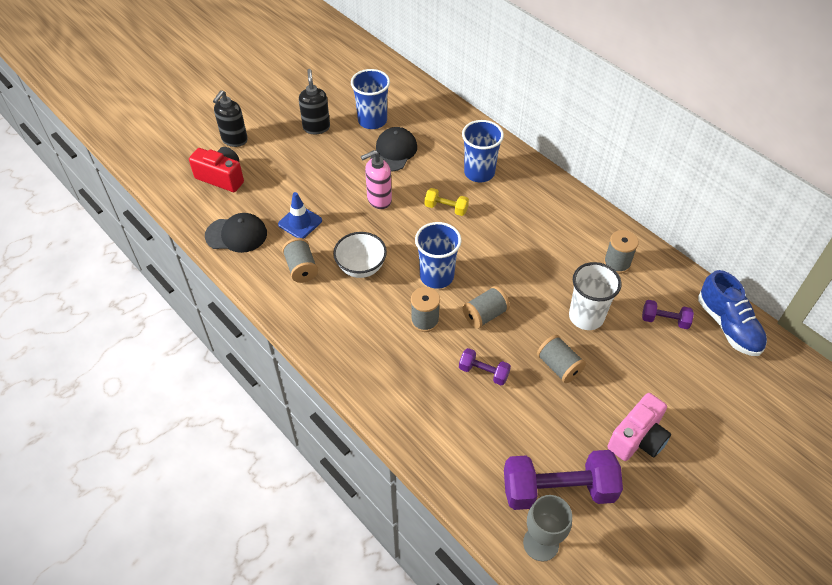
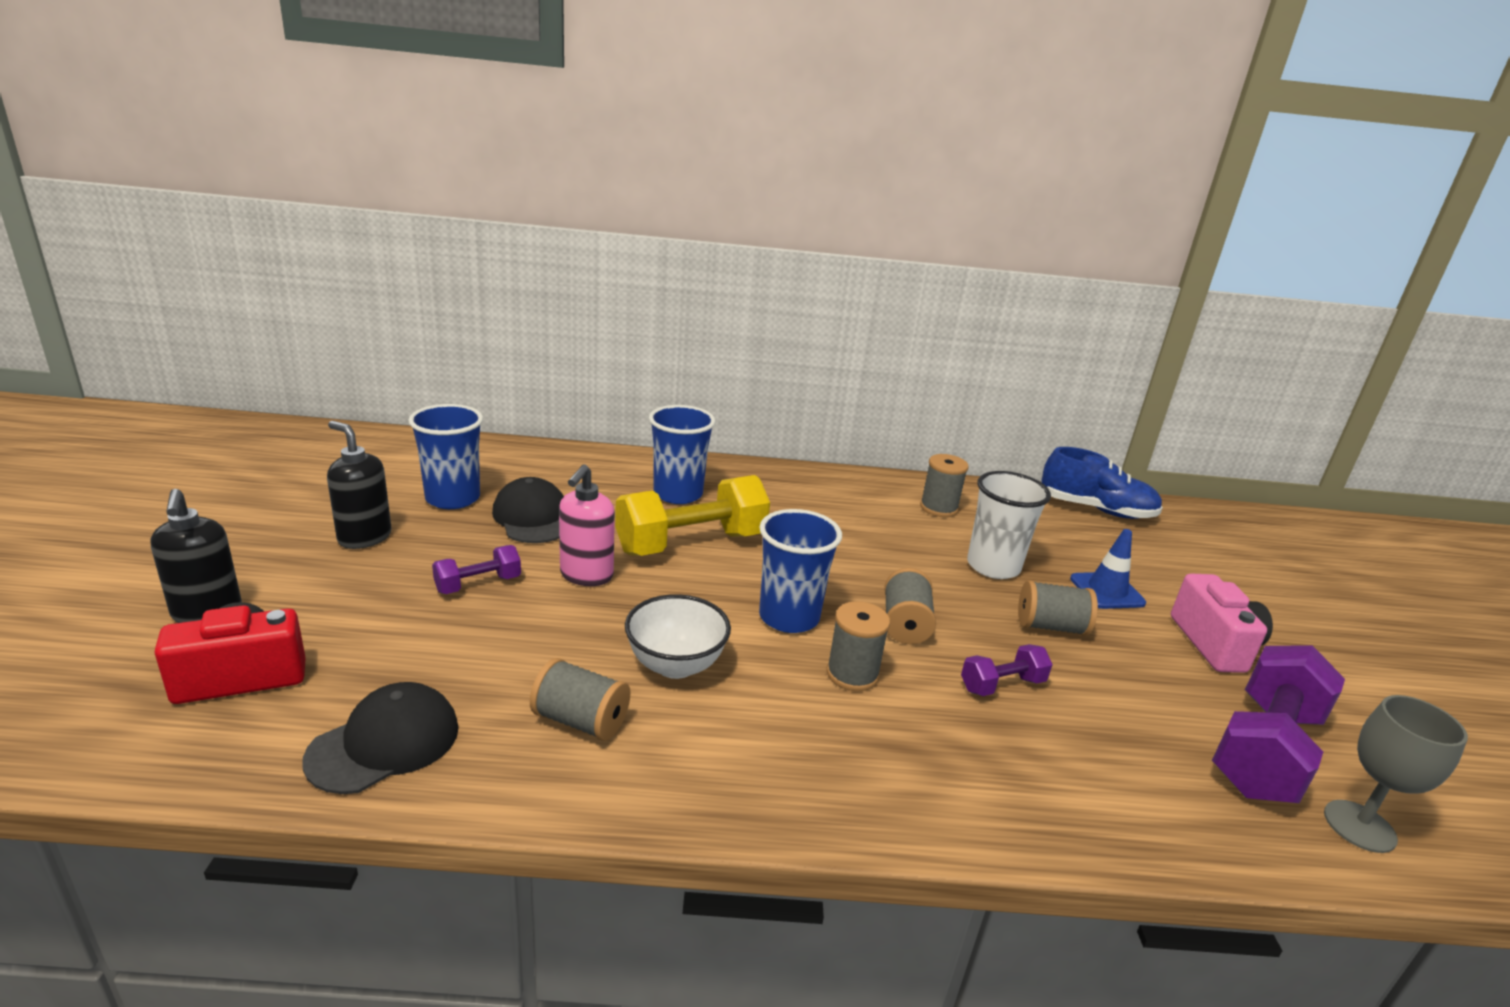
camera: 50 degrees left, 25 degrees down
blue traffic cone [278,192,322,239] -> blue traffic cone moved to [1070,529,1146,609]
yellow dumbbell [425,188,469,216] -> yellow dumbbell [615,475,770,556], size x2.03
purple dumbbell [642,300,694,329] -> purple dumbbell moved to [432,545,521,594]

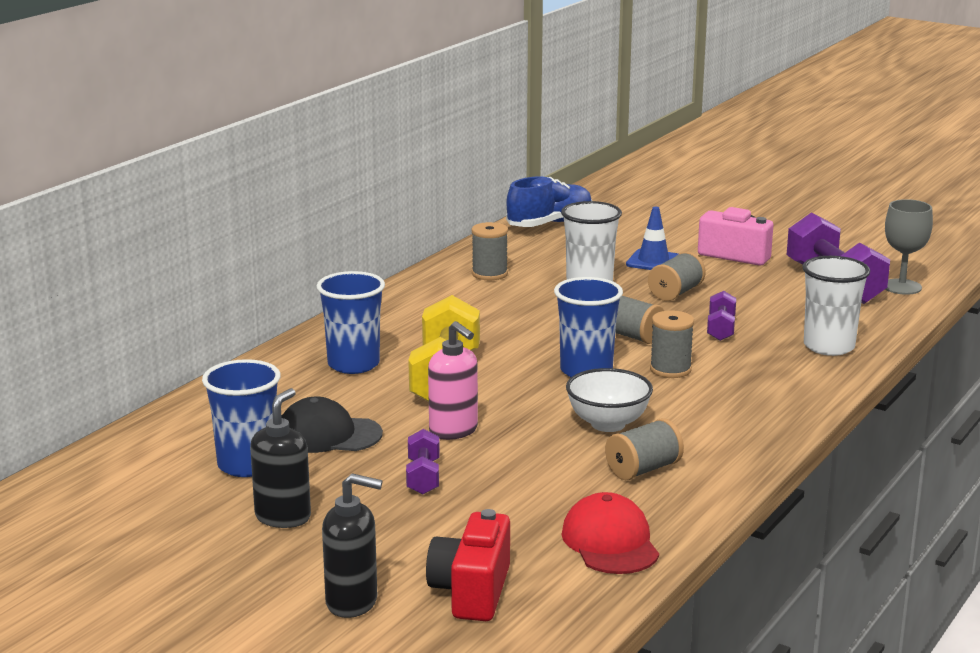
camera: 55 degrees left, 5 degrees down
black cap [302,682,459,794] -> red cap [562,492,659,574]
black soap dispenser [327,421,391,549] -> black soap dispenser turned 135 degrees clockwise [250,388,311,528]
none -> white cup [802,256,870,356]

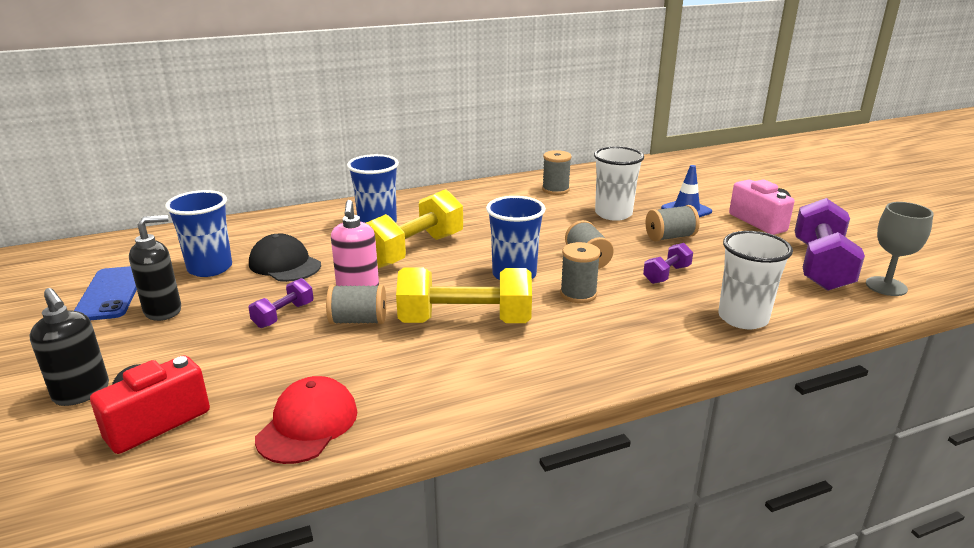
camera: 35 degrees right, 5 degrees up
blue shoe [506,176,593,227] -> none
white bowl [566,368,653,432] -> yellow dumbbell [396,268,532,323]
grey spool [605,418,684,480] -> grey spool moved to [326,285,386,324]
none -> blue phone [74,266,137,320]

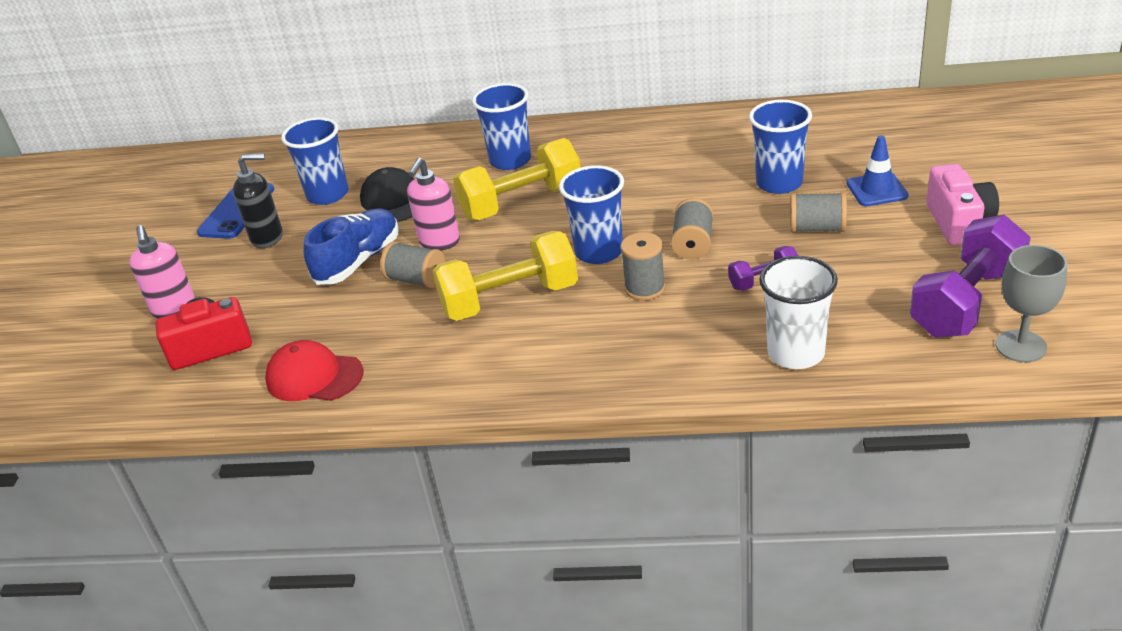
camera: 30 degrees right, 10 degrees up
black soap dispenser [29,288,109,406] -> pink soap dispenser [129,225,195,319]
purple dumbbell [248,278,313,328] -> blue shoe [304,208,399,285]
red cap [255,376,357,464] -> red cap turned 120 degrees counterclockwise [265,340,363,401]
yellow dumbbell [396,268,532,323] -> yellow dumbbell turned 45 degrees counterclockwise [433,231,578,321]
grey spool [542,150,572,195] -> none
white cup [594,146,644,221] -> blue cup [749,100,812,194]

